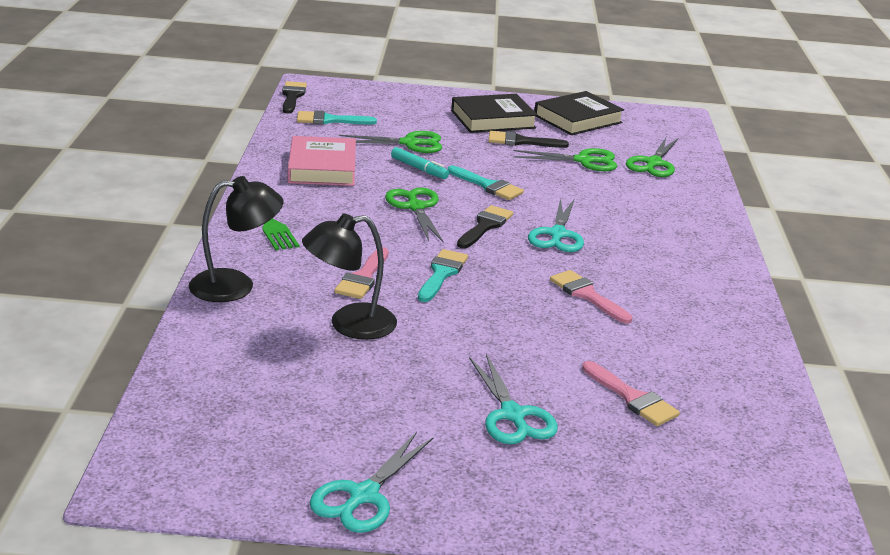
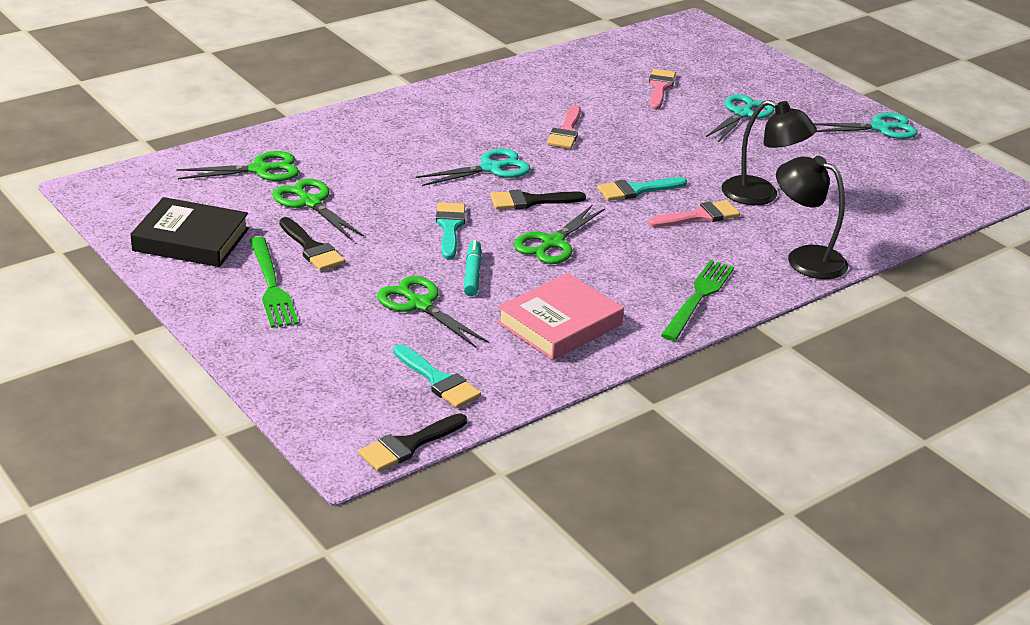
camera: 130 degrees left, 5 degrees up
black book [451,94,538,133] -> green fork [249,237,299,328]

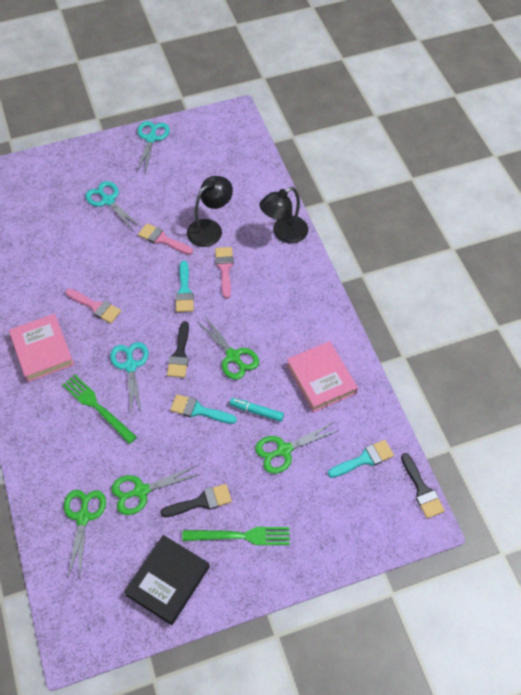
camera: 70 degrees left, 25 degrees up
pink brush [649,69,676,110] -> pink brush moved to [138,223,193,255]
green fork [661,260,734,341] -> green fork moved to [62,375,137,444]
none -> pink book [9,314,74,382]

